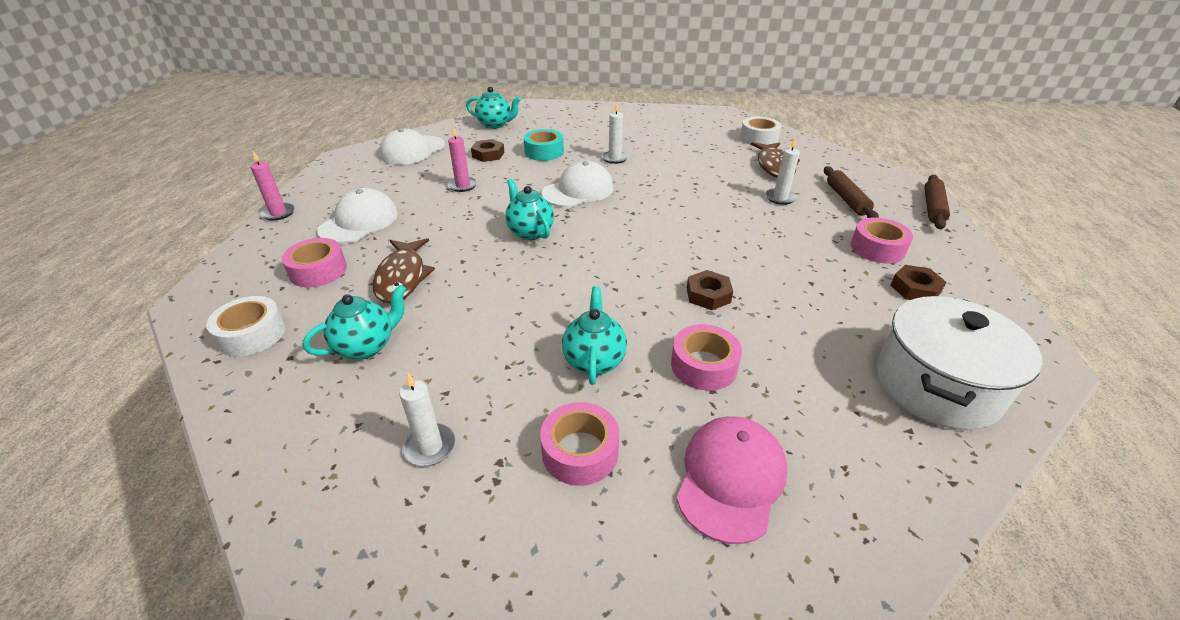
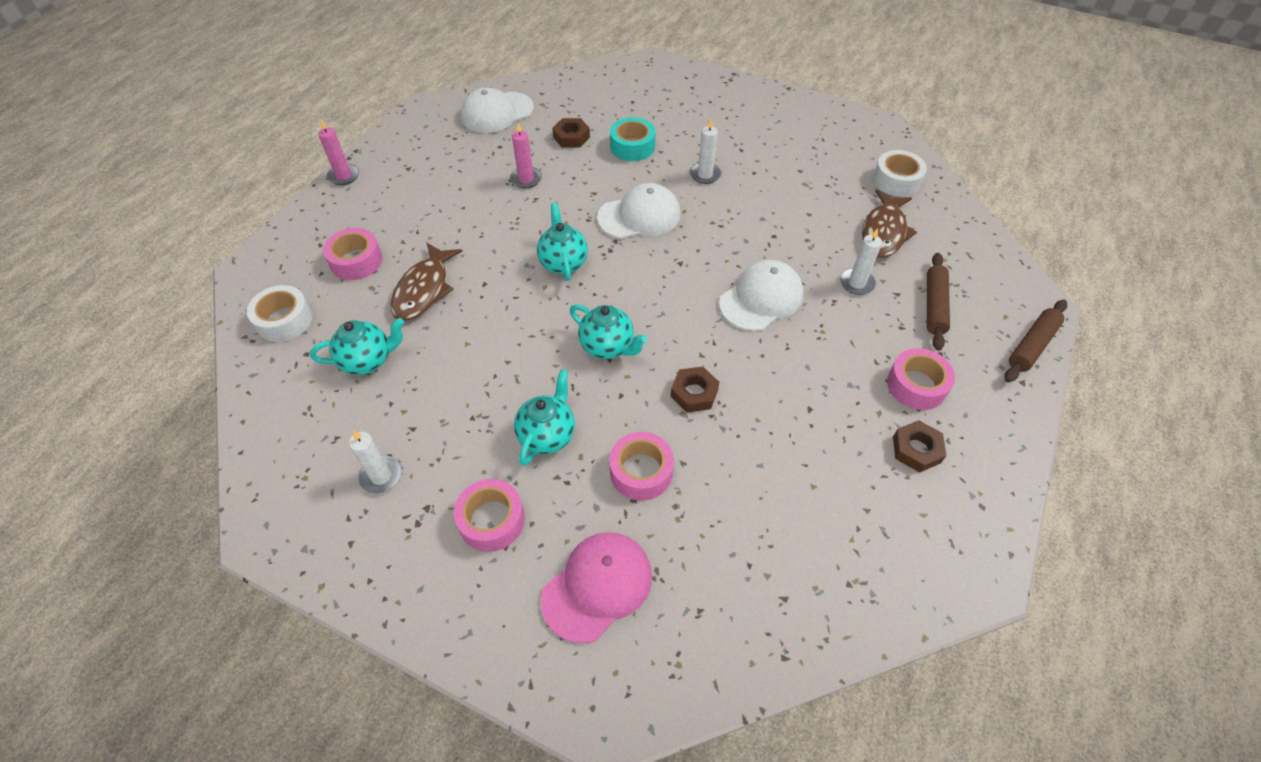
camera: 20 degrees right, 15 degrees up
white cap [317,188,398,244] -> white cap moved to [719,260,804,331]
turquoise teapot [466,87,521,129] -> turquoise teapot moved to [570,304,647,359]
white pot [877,296,1042,430] -> none

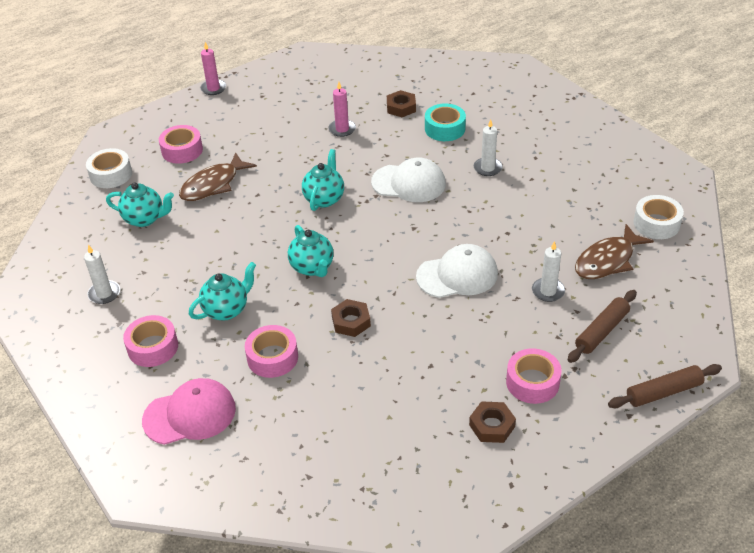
camera: 30 degrees right, 10 degrees down
white cap [461,87,534,133] -> none

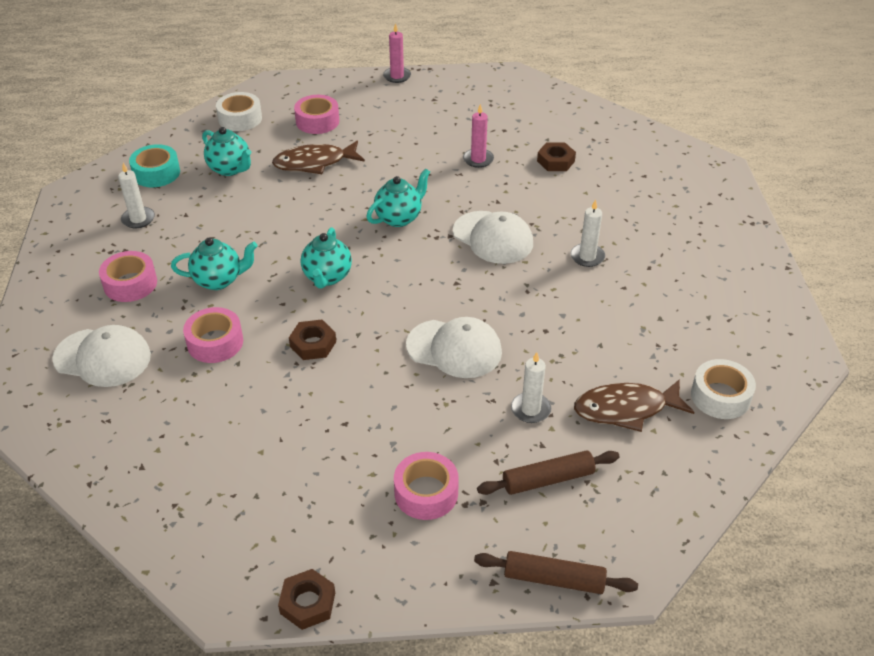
camera: 30 degrees right, 0 degrees up
pink cap [142,378,236,445] -> white cap [52,325,151,387]
turquoise tape [425,103,466,141] -> turquoise tape moved to [129,144,180,187]
brown nut [469,401,516,443] -> brown nut moved to [278,569,335,630]

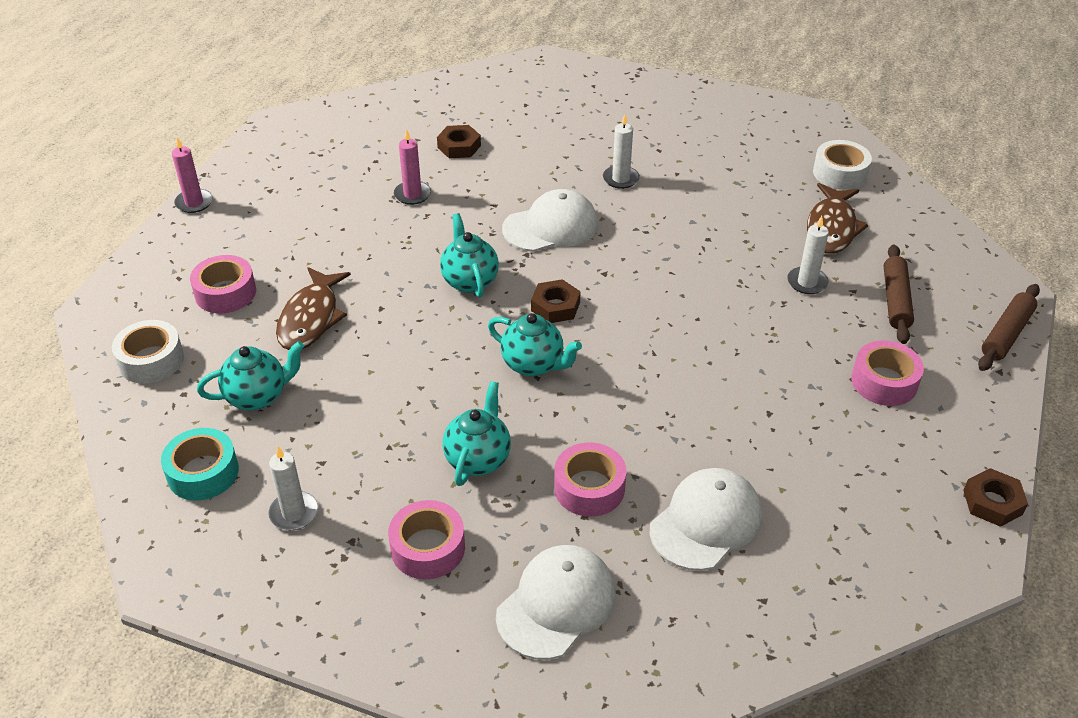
camera: 65 degrees left, 0 degrees up
brown nut [289,320,336,360] -> brown nut moved to [531,279,581,323]
white cap [406,317,502,378] -> white cap moved to [649,468,762,571]

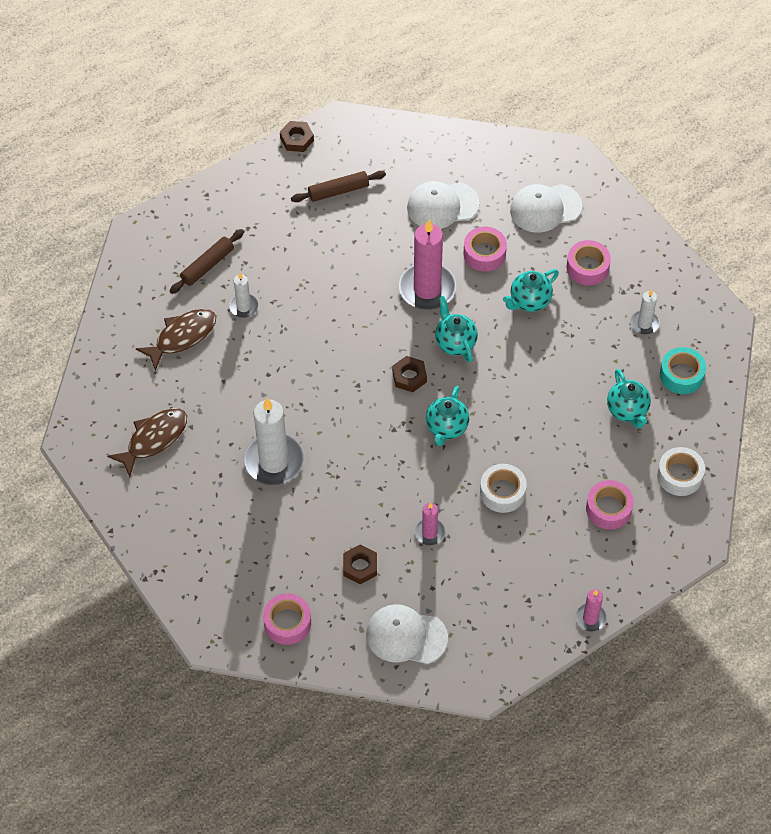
camera: 145 degrees left, 15 degrees up
turquoise teapot [197,341,304,410] -> turquoise teapot turned 120 degrees counterclockwise [607,369,651,428]
brown fish [276,267,351,350] -> brown fish moved to [107,408,187,477]
white cap [502,189,598,252] -> white cap moved to [366,604,448,664]
white candle [603,114,640,189] -> white candle [244,398,304,485], size x1.96
white tape [813,140,872,190] -> white tape moved to [480,464,527,513]
pink tape [851,340,924,406] -> pink tape moved to [263,593,311,645]
brown rolling pin [978,284,1040,371] -> brown rolling pin moved to [291,171,386,202]
none -> pink candle [399,219,456,310]

